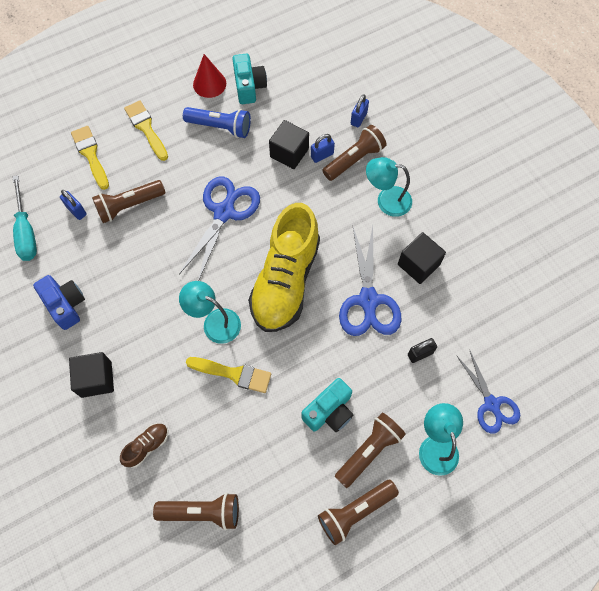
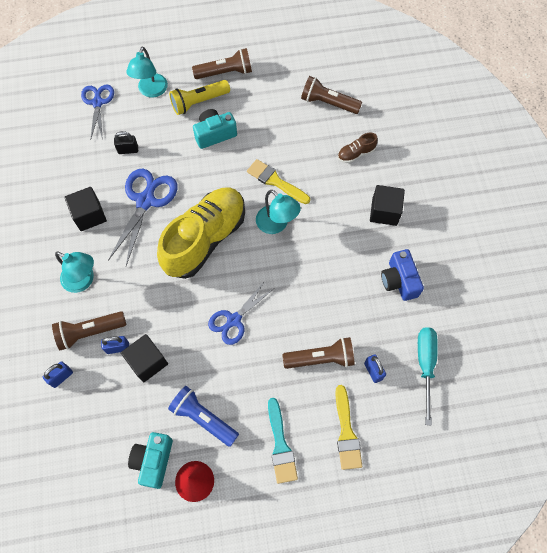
camera: 160 degrees left, 0 degrees up
yellow brush [124,100,168,161] -> turquoise brush [268,398,298,484]
blue scissors [179,177,260,281] -> blue scissors [208,281,273,345], size x0.66
brown flashlight [335,413,406,488] -> yellow flashlight [169,80,230,115]

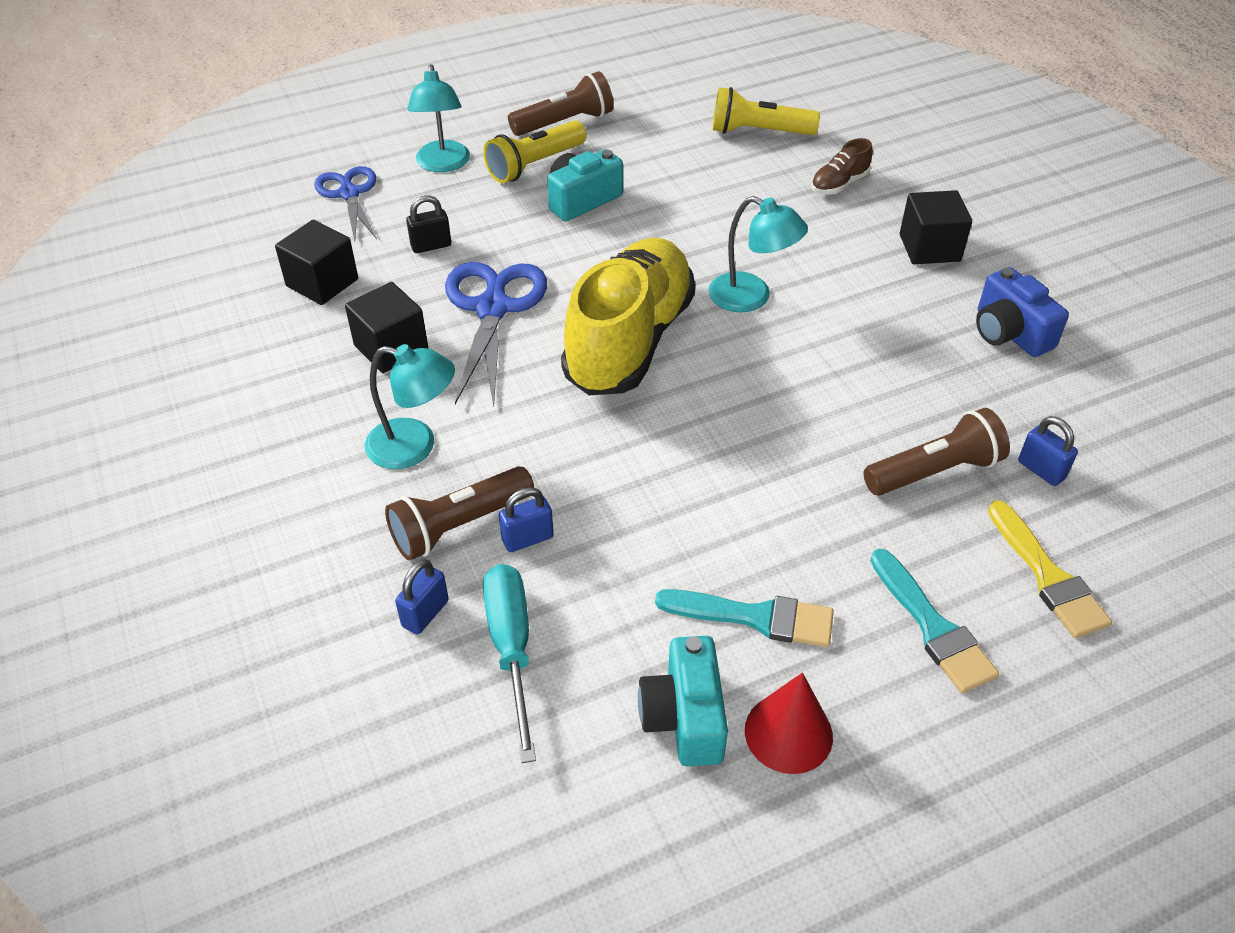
camera: 15 degrees left, 20 degrees down
black cube [121,334,168,382] -> black cube moved to [275,220,358,305]
blue flashlight [168,386,239,447] -> turquoise brush [655,589,834,647]
blue scissors [208,281,273,345] -> none
yellow brush [247,159,310,204] -> none
brown flashlight [301,76,362,114] -> yellow flashlight [712,87,820,135]
turquoise screwdriver [418,327,438,425] -> turquoise screwdriver moved to [483,564,536,763]

